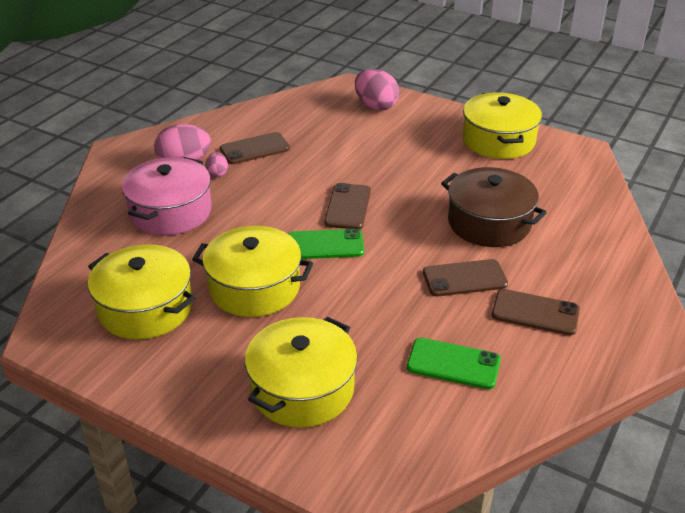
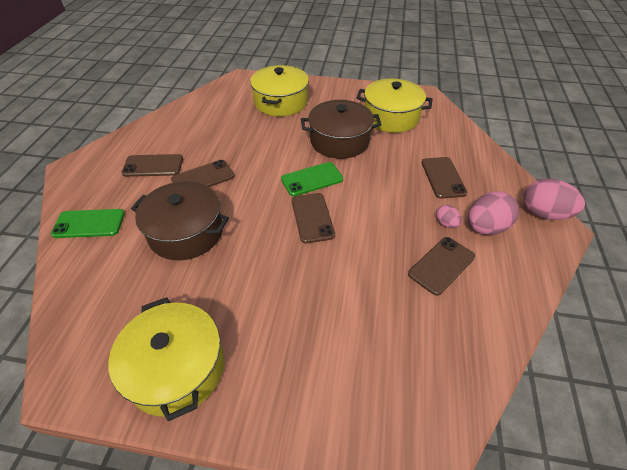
camera: 160 degrees right, 10 degrees up
pink pot [121,157,212,235] -> brown phone [421,157,467,199]
yellow pot [192,226,313,317] -> brown pot [301,100,382,159]
pink egg [355,69,399,110] -> pink egg moved to [523,179,585,220]
green phone [407,338,501,389] -> green phone moved to [51,209,125,238]

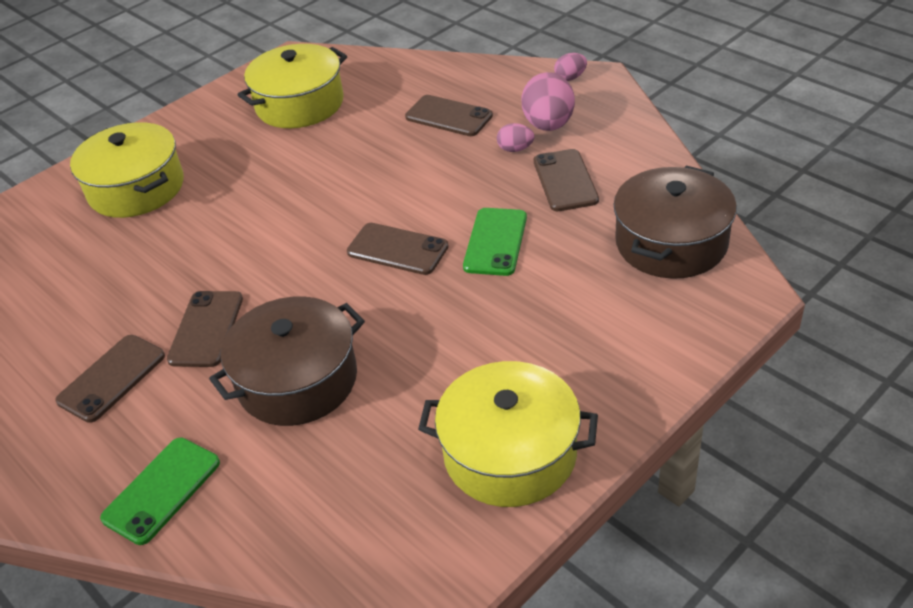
camera: 50 degrees left, 5 degrees down
green phone [281,162,343,196] -> green phone moved to [463,208,527,276]
brown pot [301,100,382,159] -> brown pot moved to [613,166,737,279]
pink egg [523,179,585,220] -> pink egg [554,53,587,81], size x0.52

